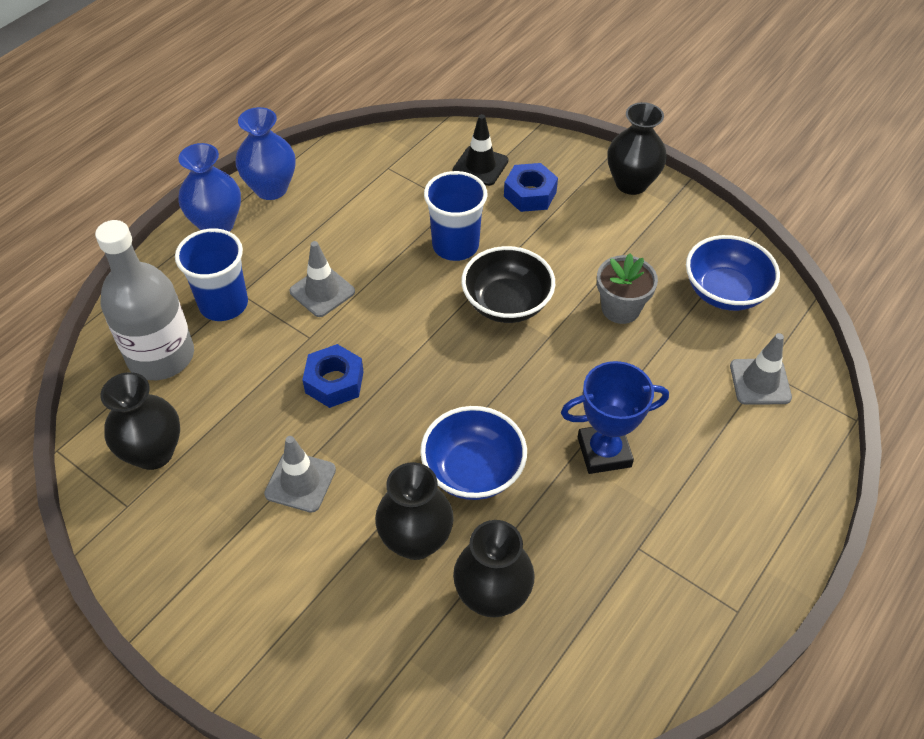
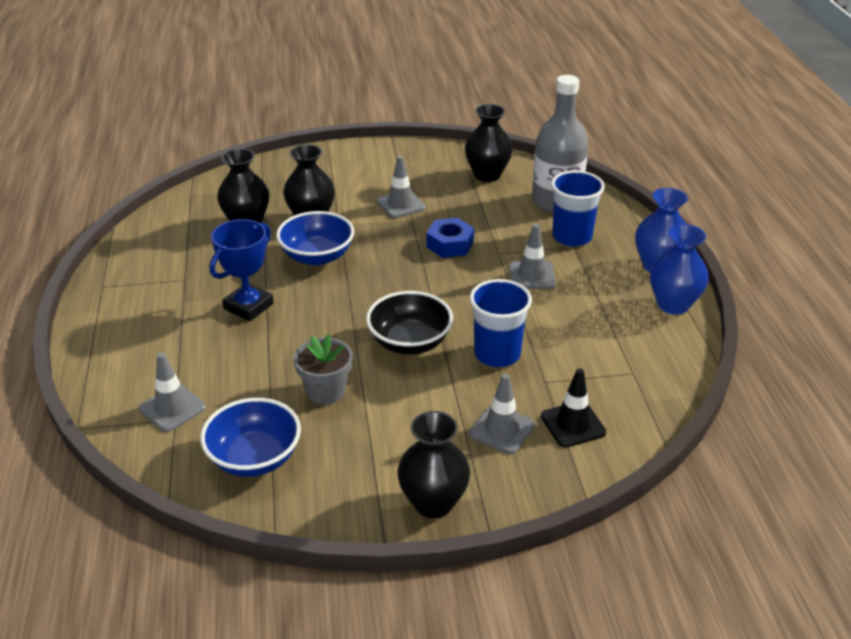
camera: 135 degrees right, 15 degrees down
blue nut [504,163,558,212] -> grey traffic cone [469,374,535,454]

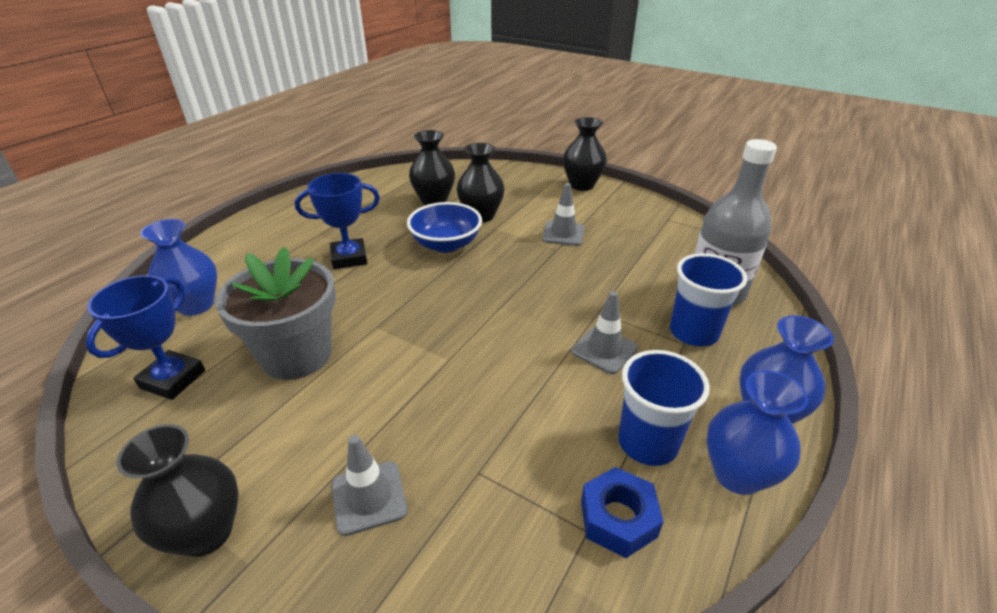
camera: 40 degrees right, 0 degrees up
grey traffic cone [139,353,206,432] -> blue vase [140,219,217,316]
blue bowl [200,398,301,477] -> blue trophy [85,275,205,400]
grey flower pot [293,334,353,405] -> grey flower pot [215,247,336,380], size x1.71
black bowl [366,291,453,354] -> none
blue nut [427,218,474,258] -> blue nut moved to [581,467,664,558]
black vase [465,104,513,182] -> black vase moved to [563,117,607,191]
blue cup [470,279,532,367] -> blue cup moved to [618,350,710,466]
black traffic cone [541,369,606,447] -> none

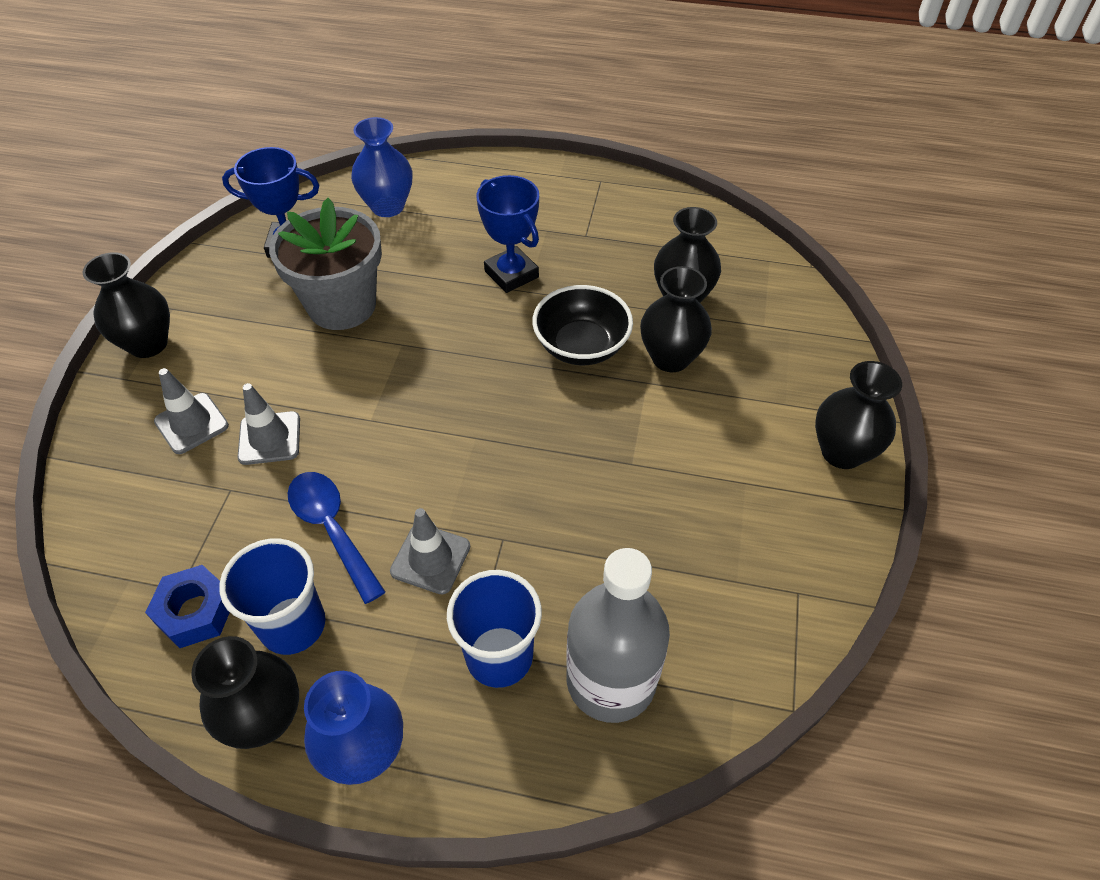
camera: 70 degrees right, 15 degrees up
blue bowl [407,202,482,253] -> black bowl [532,285,633,365]
grey traffic cone [542,183,585,246] -> grey traffic cone moved to [238,383,300,465]
blue vase [707,370,808,495] -> black vase [191,636,299,749]
none -> blue spoon [288,472,385,604]

